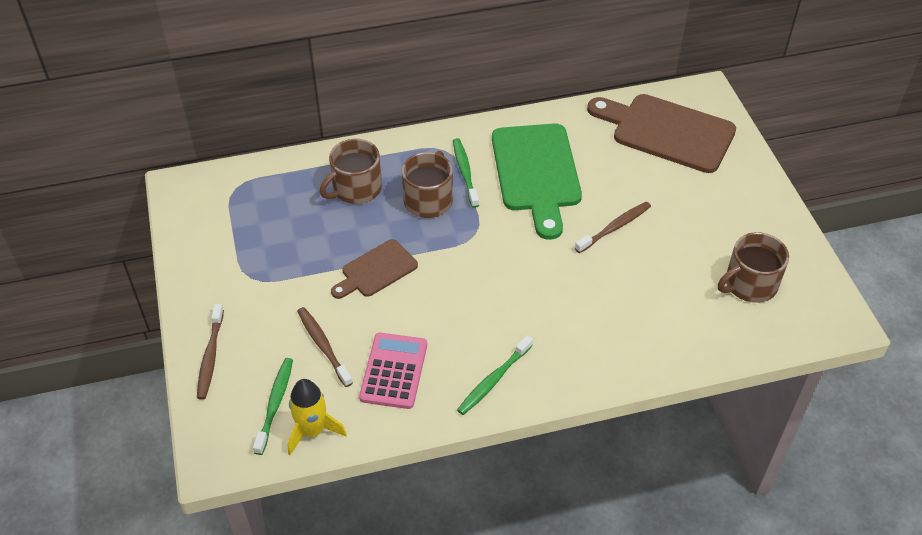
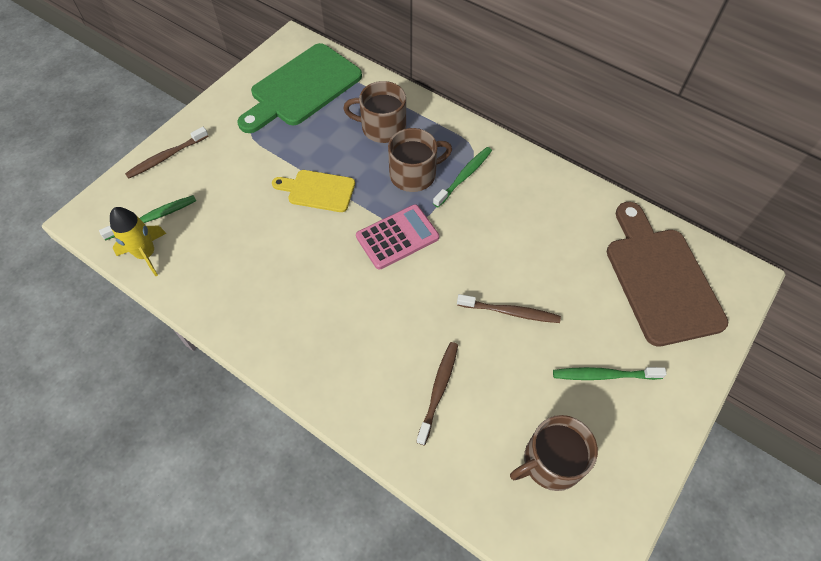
camera: 50 degrees right, 10 degrees up
brown toothbrush [297,307,353,387] -> brown toothbrush moved to [416,342,458,445]
brown cutting board [331,239,418,299] -> yellow cutting board [272,170,355,212]
pink calculator [359,333,427,409] -> pink calculator moved to [356,204,439,270]
green toothbrush [457,335,533,415] -> green toothbrush moved to [553,367,667,380]
green cutting board [492,123,582,240] -> green cutting board moved to [237,43,362,133]
brown mug [718,232,789,303] -> brown mug turned 45 degrees counterclockwise [510,415,598,491]

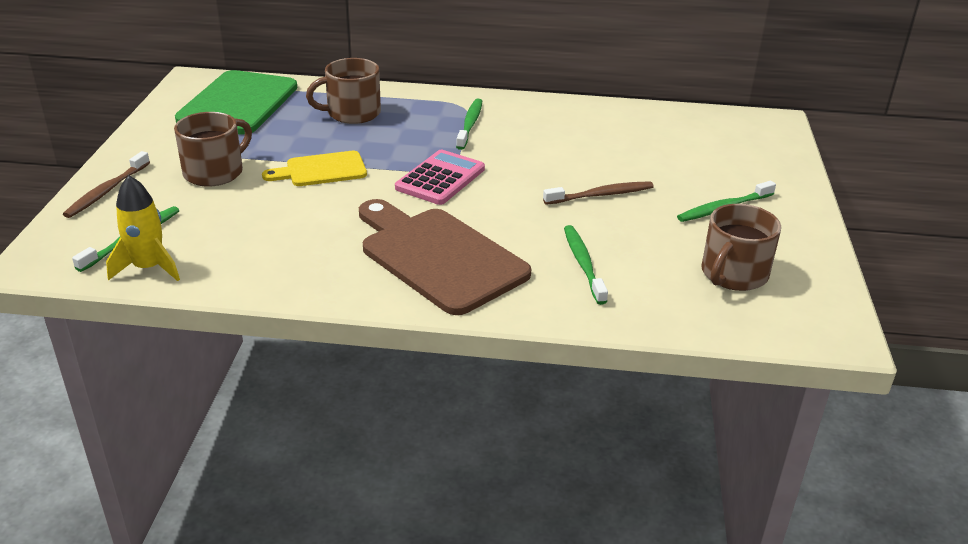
camera: 30 degrees left, 25 degrees down
brown mug [388,128,452,192] -> brown mug moved to [174,112,252,187]
brown toothbrush [416,342,458,445] -> green toothbrush [564,225,608,305]
brown cutting board [606,202,728,347] -> brown cutting board moved to [359,199,531,315]

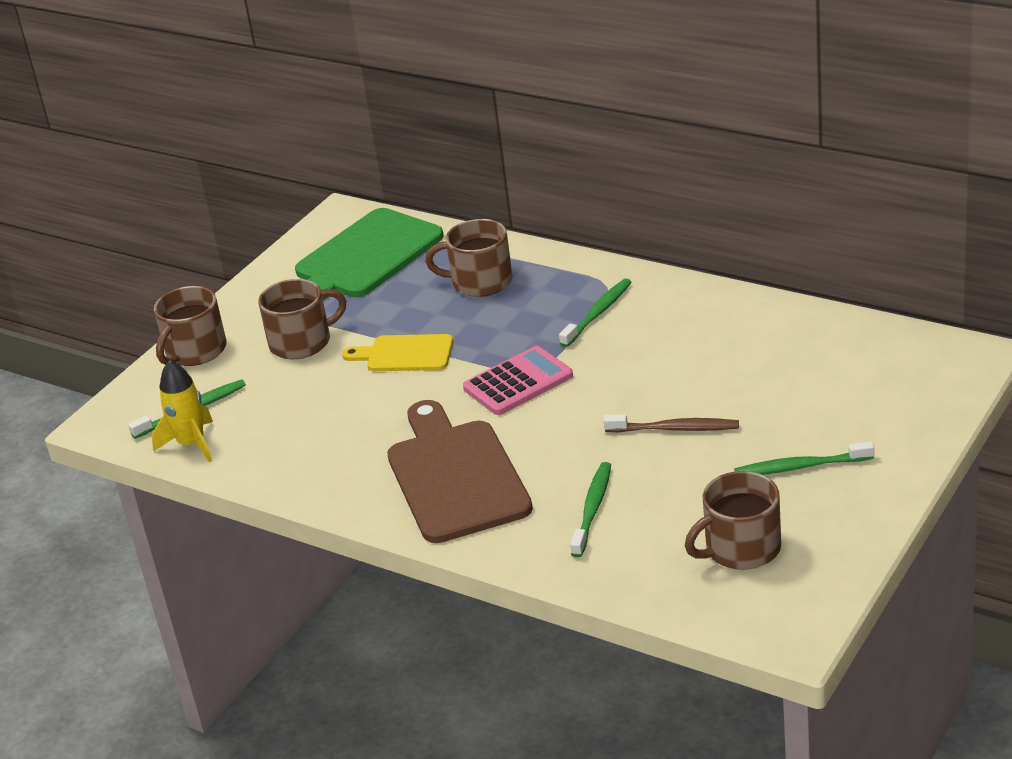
camera: 30 degrees right, 0 degrees up
brown toothbrush [63,151,150,218] -> brown mug [154,286,227,366]

